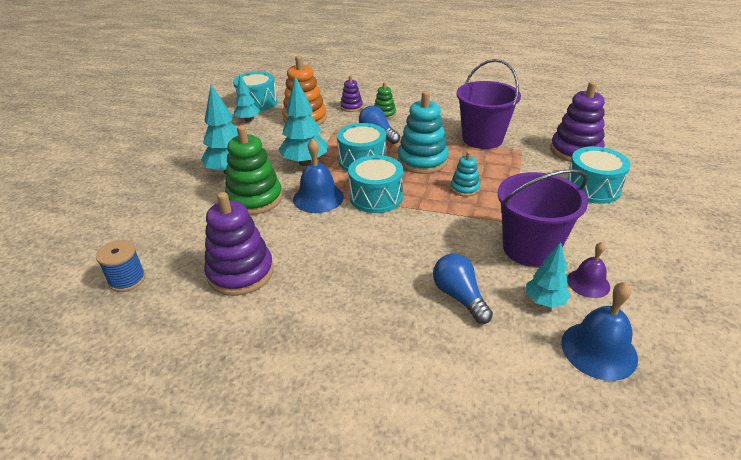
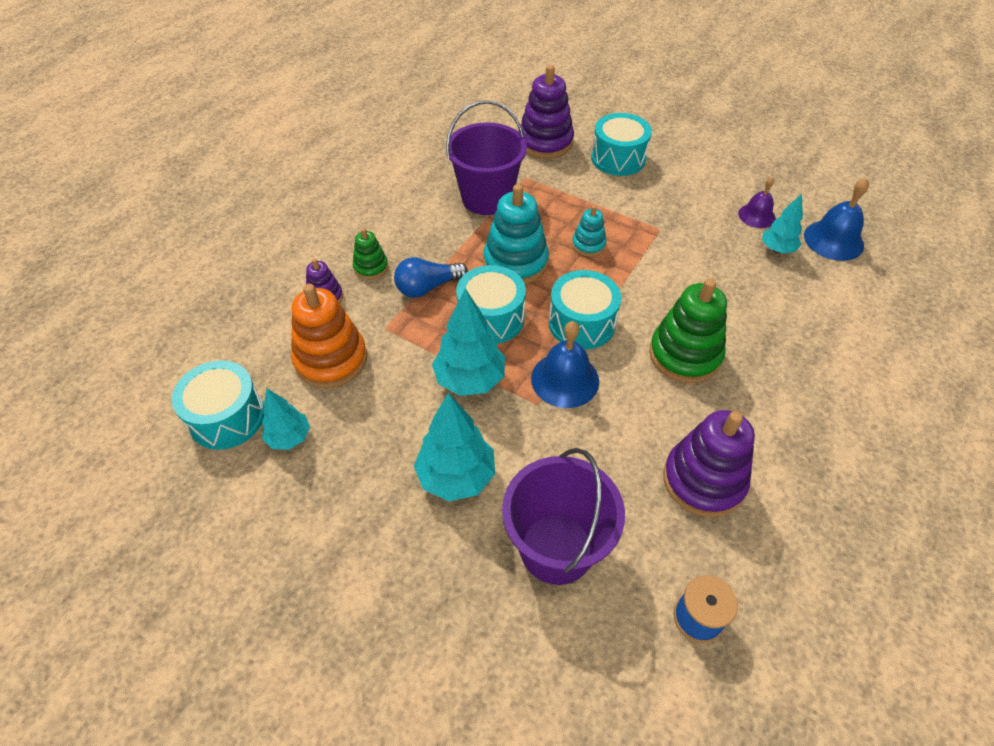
camera: 75 degrees left, 15 degrees up
green stacking toy [225,125,282,215] -> green stacking toy moved to [649,279,727,383]
blue light bulb [433,254,493,324] -> none
purple bucket [498,169,588,267] -> purple bucket moved to [502,448,625,585]

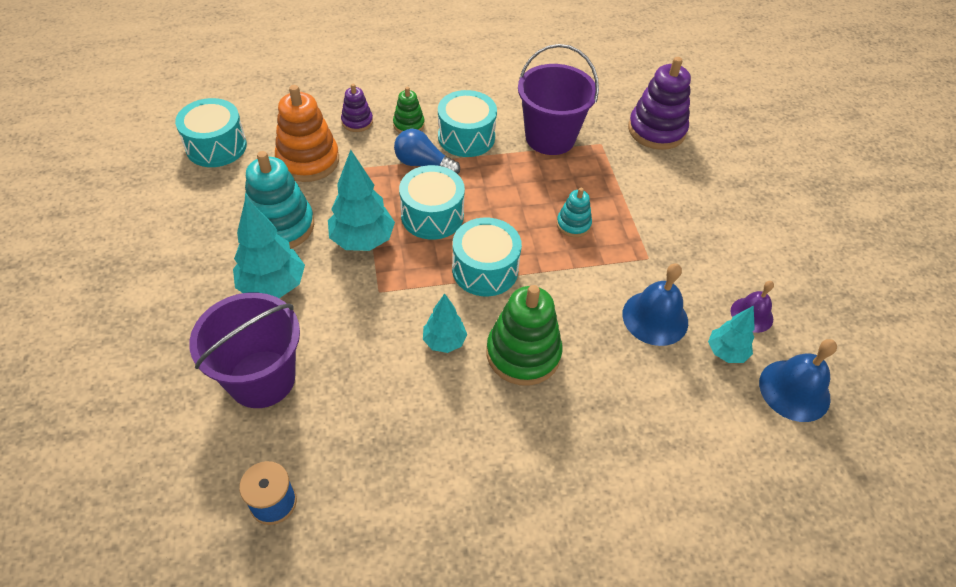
camera: 45 degrees right, 0 degrees up
turquoise tree [262,389,310,450] -> turquoise tree moved to [423,294,467,353]
turquoise stacking toy [483,184,549,284] -> turquoise stacking toy moved to [245,151,314,249]
blue bell [531,321,599,408] -> blue bell moved to [623,263,688,346]
turquoise drum [591,113,652,176] -> turquoise drum moved to [438,90,497,157]
purple stacking toy [663,410,755,518] -> none

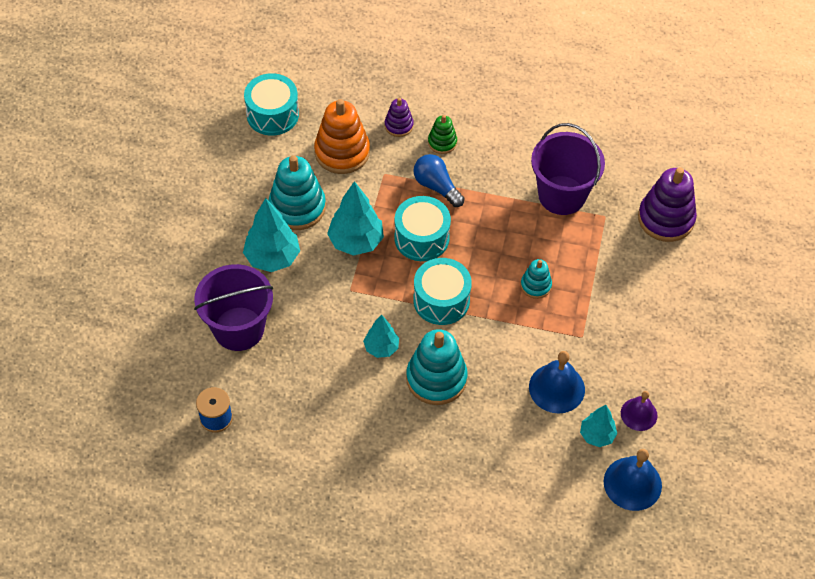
camera: 25 degrees right, 5 degrees up
turquoise drum [438,90,497,157] -> none
green stacking toy [487,285,562,386] -> turquoise stacking toy [406,329,467,405]

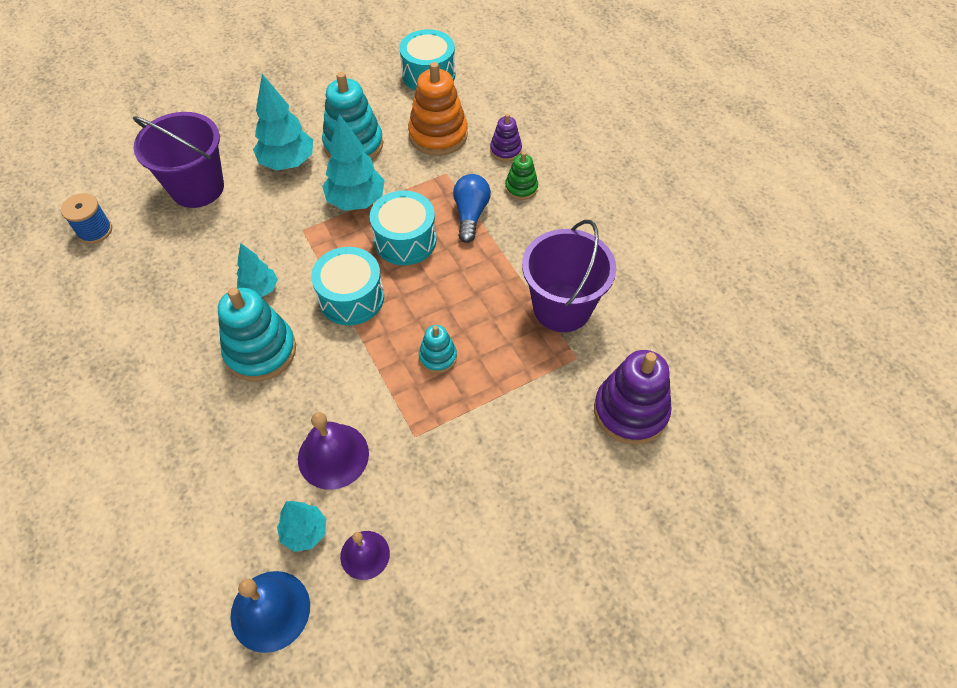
camera: 50 degrees right, 0 degrees up
blue bell [529,351,585,413] -> purple bell [298,412,369,490]

